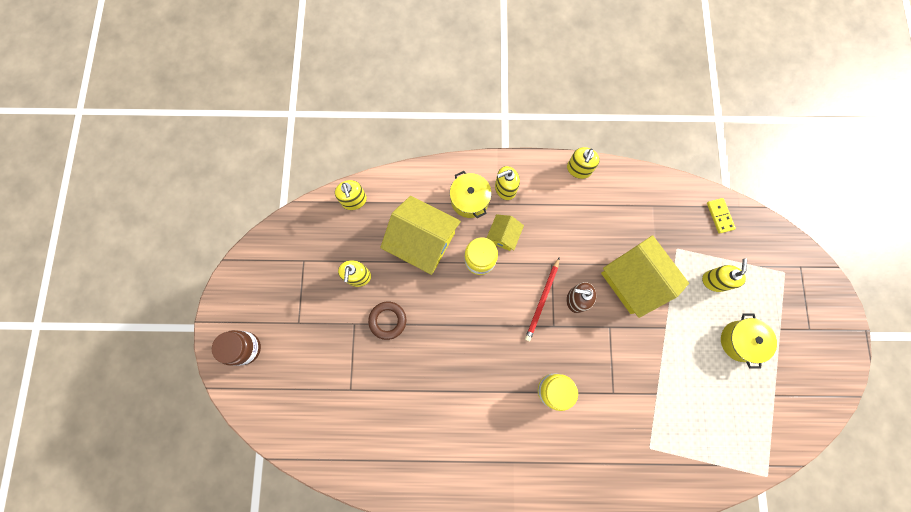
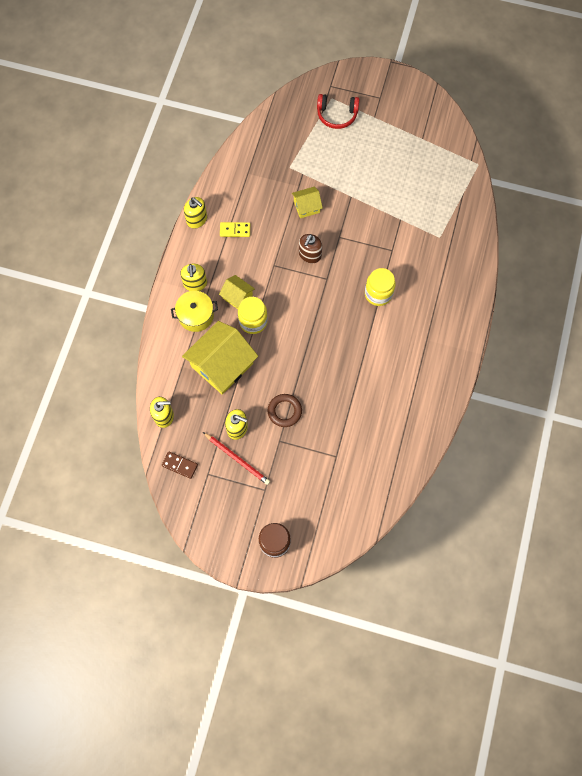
camera: 75 degrees left, 5 degrees down
red pencil [525,258,559,342] -> red pencil moved to [203,432,270,485]
yellow house [601,235,689,318] -> yellow house [292,187,323,218], size x0.50
yellow soap dispenser [702,258,747,292] -> none
yellow domino [707,198,736,234] -> yellow domino moved to [220,222,250,237]
yellow pot [721,313,777,369] -> none
none -> brown domino [162,451,198,479]
none -> red headphones [317,94,359,129]

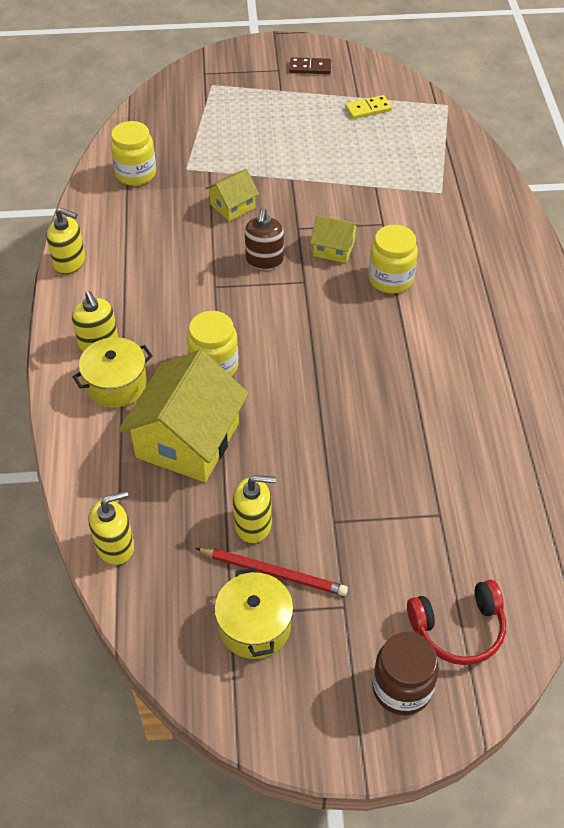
camera: 20 degrees left, 20 degrees down
brown domino [162,451,198,479] -> brown domino moved to [289,57,331,74]
yellow house [219,275,255,309] -> yellow house moved to [310,215,359,263]
yellow domino [220,222,250,237] -> yellow domino moved to [345,95,392,119]
brown ring [268,394,302,427] -> none
red headphones [317,94,359,129] -> red headphones moved to [407,580,506,665]
none -> yellow jar [110,121,156,186]
none -> yellow pot [214,568,293,659]

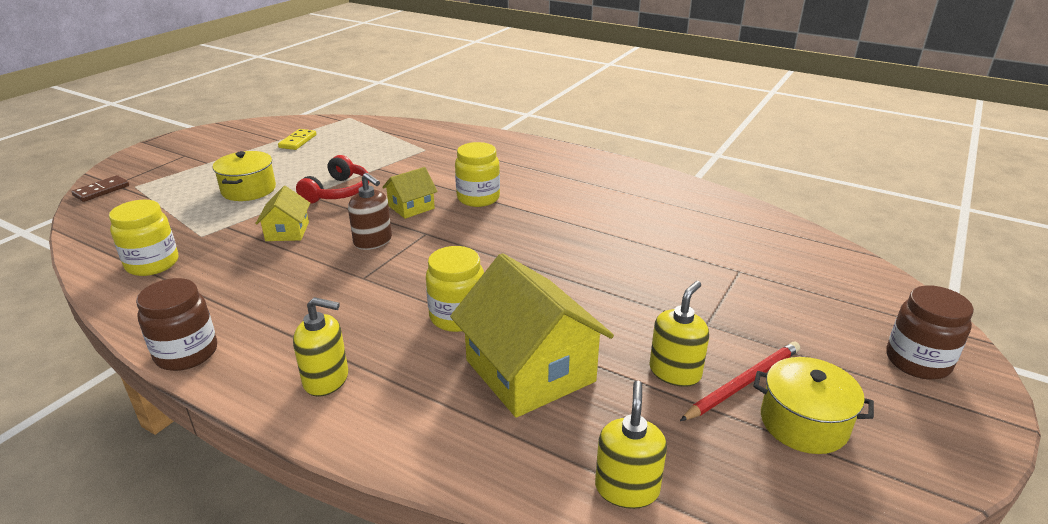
camera: 55 degrees left, 20 degrees down
yellow soap dispenser [47,208,85,274] -> brown jar [136,278,217,371]
yellow pot [72,337,153,408] -> yellow pot moved to [213,151,276,201]
brown domino [289,57,331,74] -> brown domino moved to [71,175,129,202]
red headphones [407,580,506,665] -> red headphones moved to [296,155,370,204]

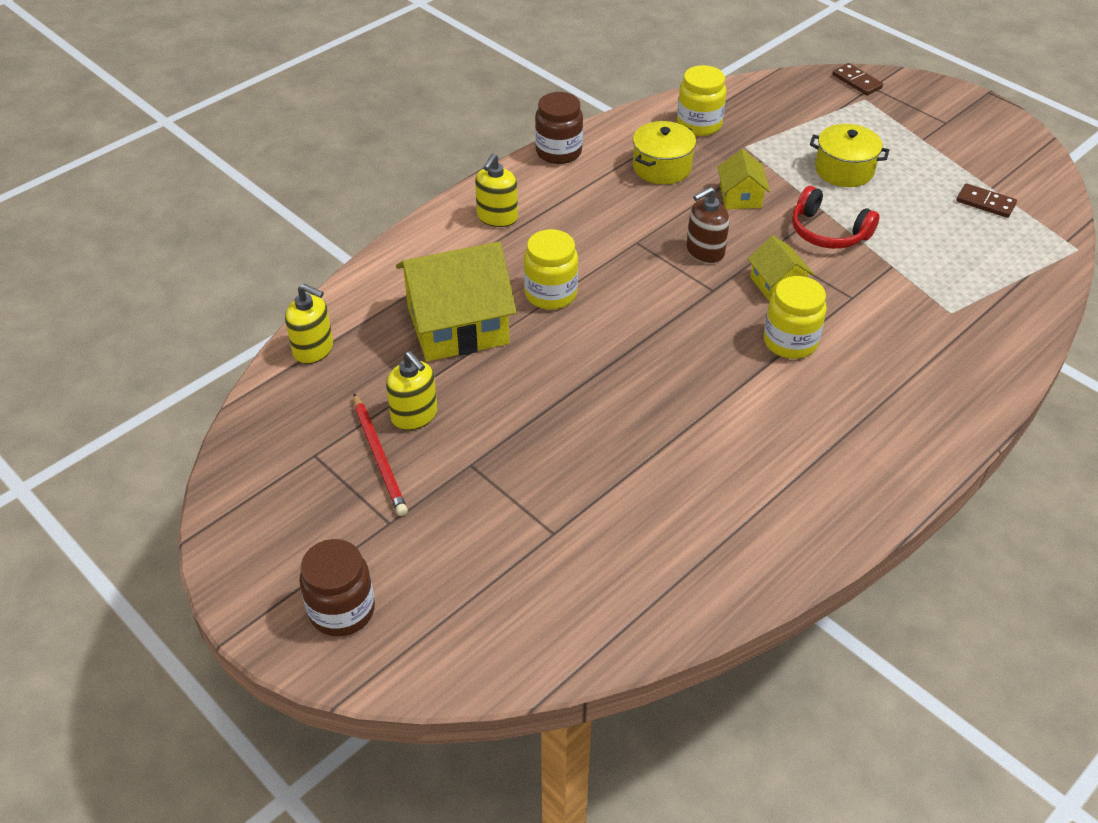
camera: 105 degrees right, 15 degrees up
yellow house [255,186,310,241] -> yellow house turned 75 degrees clockwise [717,149,770,209]
yellow domino [278,129,316,150] -> brown domino [956,183,1017,218]
yellow pot [753,357,874,454] -> yellow pot moved to [633,121,696,184]

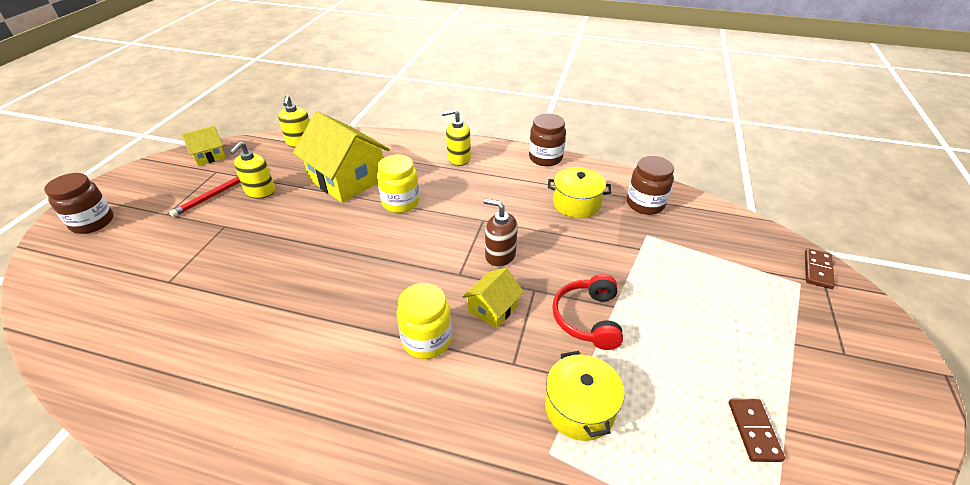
camera: 60 degrees right, 5 degrees down
yellow jar [677,65,726,136] -> brown jar [627,156,674,215]
yellow house [717,149,770,209] -> yellow house moved to [181,126,226,166]
yellow pot [810,124,889,187] -> yellow pot moved to [545,351,625,441]

